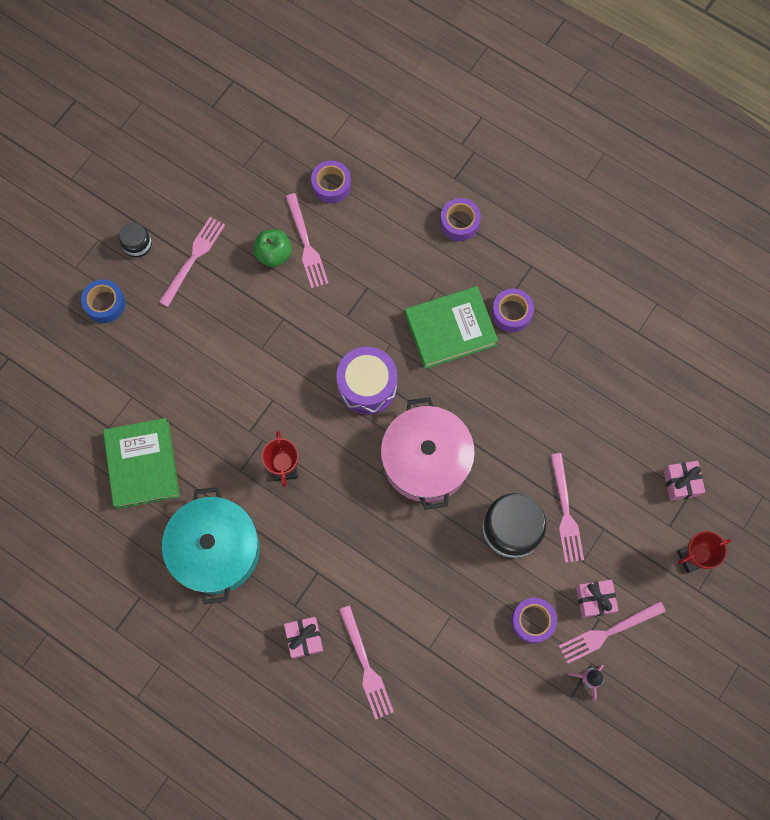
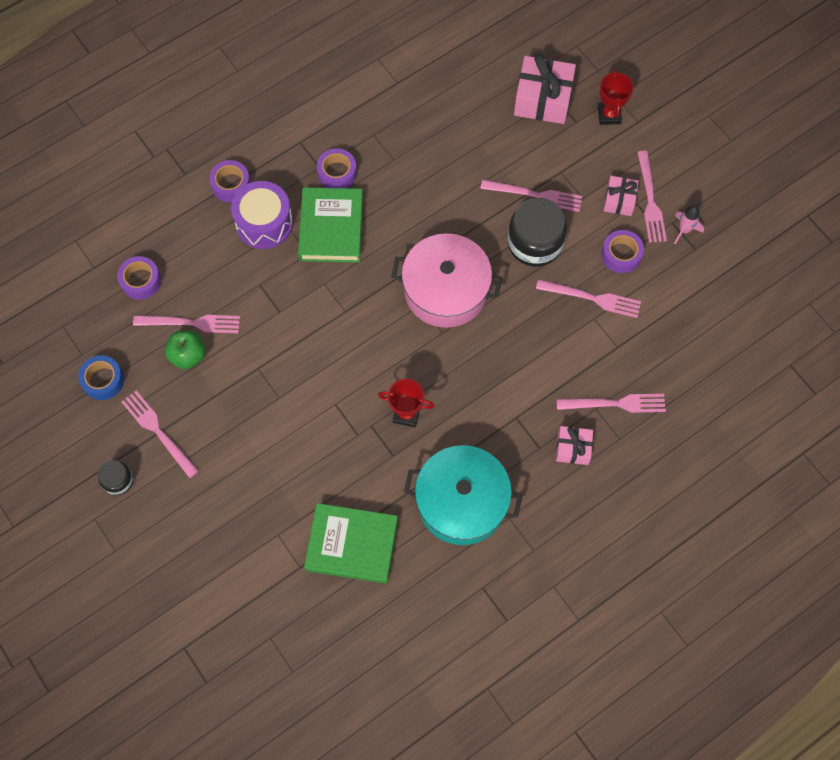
camera: 70 degrees left, 5 degrees down
blue tape [81,279,125,323] -> blue tape moved to [78,355,124,400]
purple drum [336,347,397,415] -> purple drum moved to [231,181,293,249]
pink gift [663,461,705,501] -> pink gift [514,54,576,124], size x1.76
none -> pink fork [536,279,641,318]

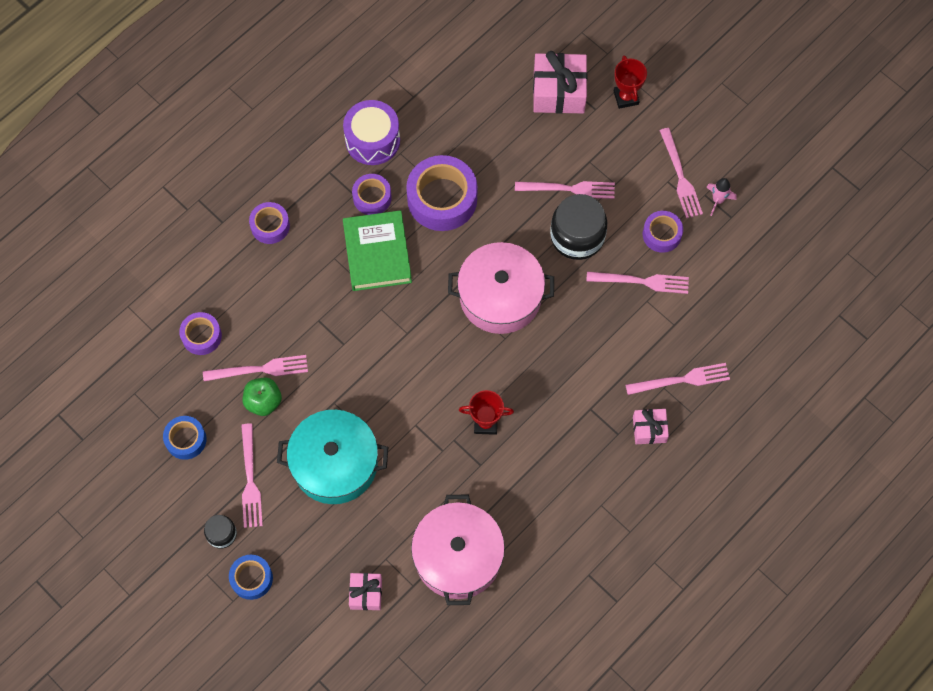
camera: 10 degrees left, 0 degrees up
pink fork [122,391,199,478] -> pink fork turned 135 degrees counterclockwise [241,423,263,528]
purple drum [231,181,293,249] -> purple drum moved to [343,100,400,165]
green book [304,503,398,584] -> pink pot [411,495,505,605]
turquoise pot [404,445,522,545] -> turquoise pot moved to [277,410,388,504]
pink gift [603,176,639,216] -> pink gift moved to [349,573,382,610]
none -> blue tape [229,555,273,600]
none -> purple tape [406,155,477,231]

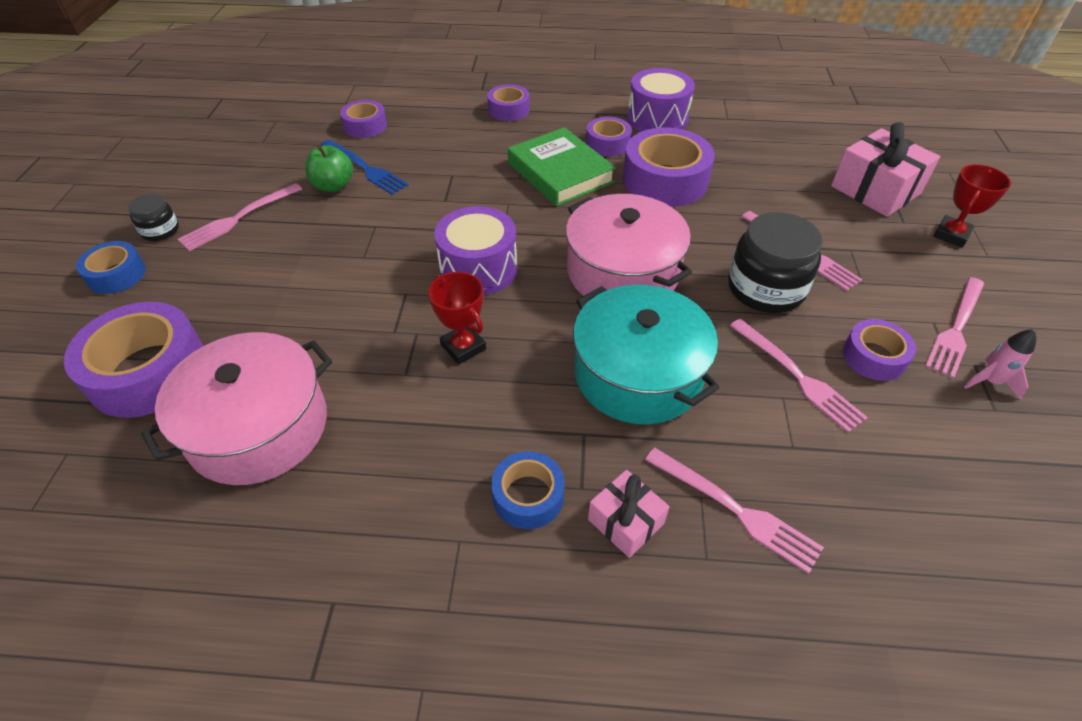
camera: 50 degrees right, 20 degrees down
blue tape [163,416,206,460] -> blue tape moved to [491,451,564,529]
pink fork [203,355,308,381] -> blue fork [321,140,408,195]
turquoise pot [277,410,388,504] -> turquoise pot moved to [573,285,720,425]
green book [343,210,412,291] -> green book turned 75 degrees counterclockwise [508,127,616,206]
pink gift [349,573,382,610] -> purple tape [64,302,204,418]
none -> purple drum [434,206,517,295]

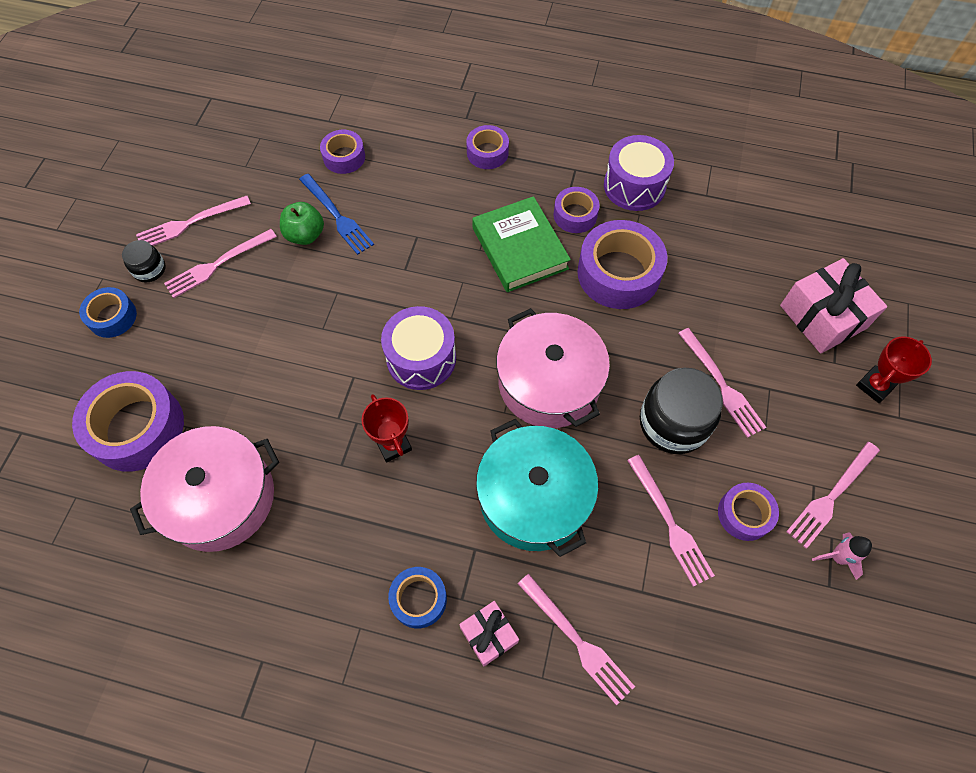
camera: 10 degrees right, 15 degrees up
none -> pink fork [136,196,251,246]

